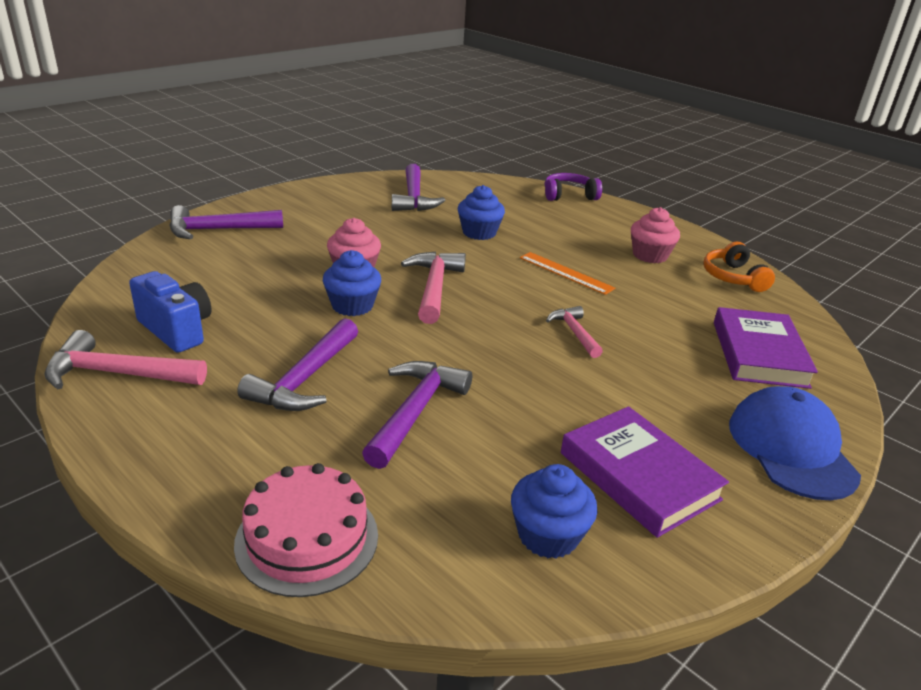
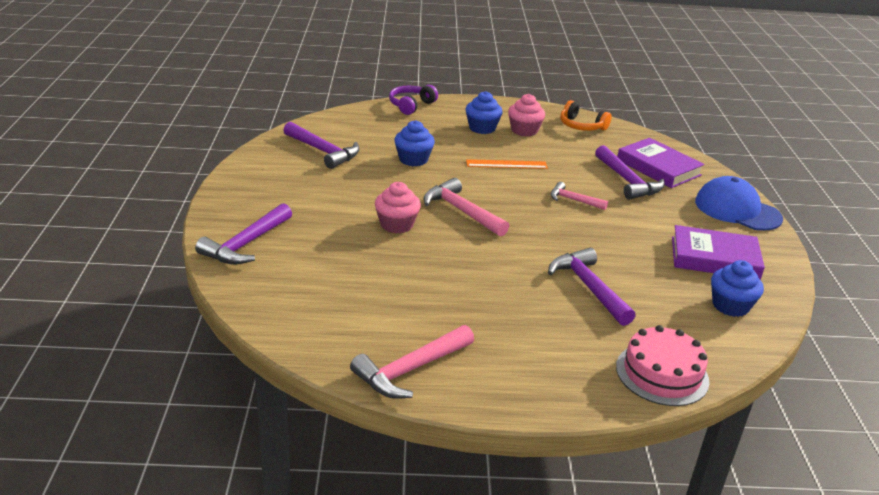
camera: 45 degrees left, 0 degrees up
blue camera [129,271,212,353] -> none
purple hammer [237,318,358,411] -> purple hammer moved to [595,145,665,200]
blue cupcake [323,250,381,316] -> blue cupcake moved to [466,91,503,134]

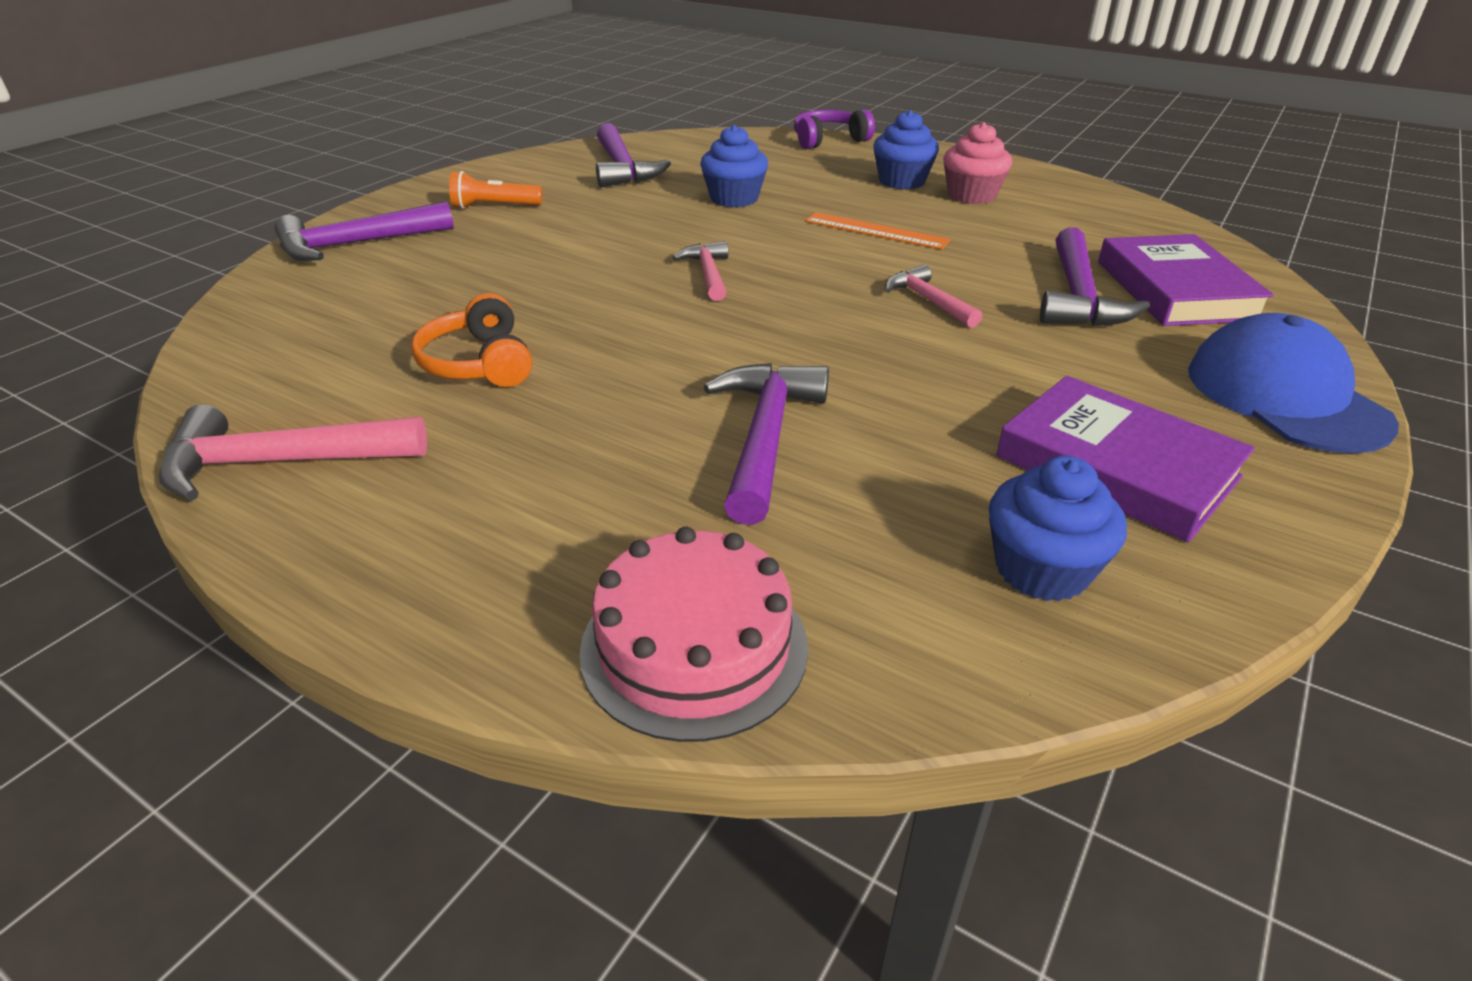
camera: 35 degrees right, 5 degrees up
pink cupcake [375,182,421,233] -> none
pink hammer [424,178,509,237] -> pink hammer [673,241,728,301], size x0.61
orange headphones [560,100,612,131] -> orange headphones moved to [411,293,532,387]
none -> orange flashlight [449,171,542,209]

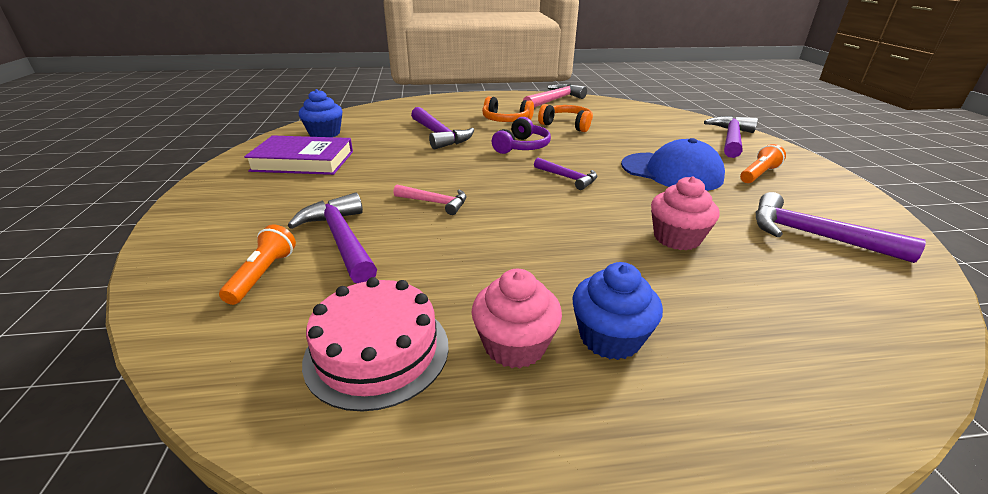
camera: 140 degrees right, 5 degrees down
pink cake [579,527,808,742] -> pink cake moved to [302,277,449,412]
pink hammer [673,241,728,301] -> purple hammer [534,157,597,190]
blue cupcake [700,125,768,208] -> pink cupcake [651,177,719,250]
purple headphones [794,109,875,149] -> purple headphones moved to [492,117,551,154]
orange ruler [805,212,951,250] -> none
purple book [1098,234,1274,326] -> orange flashlight [219,225,296,305]
blue cap [1188,313,1399,453] -> blue cap moved to [621,138,725,191]
none -> orange headphones [482,96,534,122]

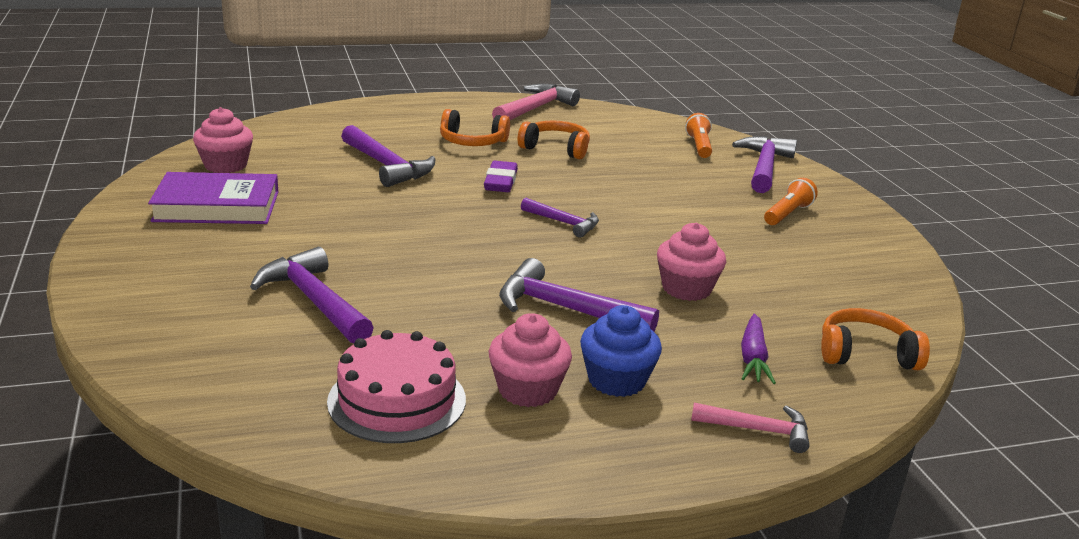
camera: 10 degrees left, 5 degrees down
orange flashlight [219,225,296,305] -> orange flashlight moved to [685,113,712,158]
blue cupcake [299,89,343,137] -> pink cupcake [193,107,253,173]
pink hammer [393,185,466,215] -> pink hammer moved to [691,402,809,453]
purple headphones [492,117,551,154] -> purple eraser [484,161,518,192]
blue cap [621,138,725,191] -> none
purple hammer [756,192,926,263] -> purple hammer moved to [499,258,659,332]
none -> purple carrot [741,314,776,384]
none -> orange headphones [821,308,930,370]

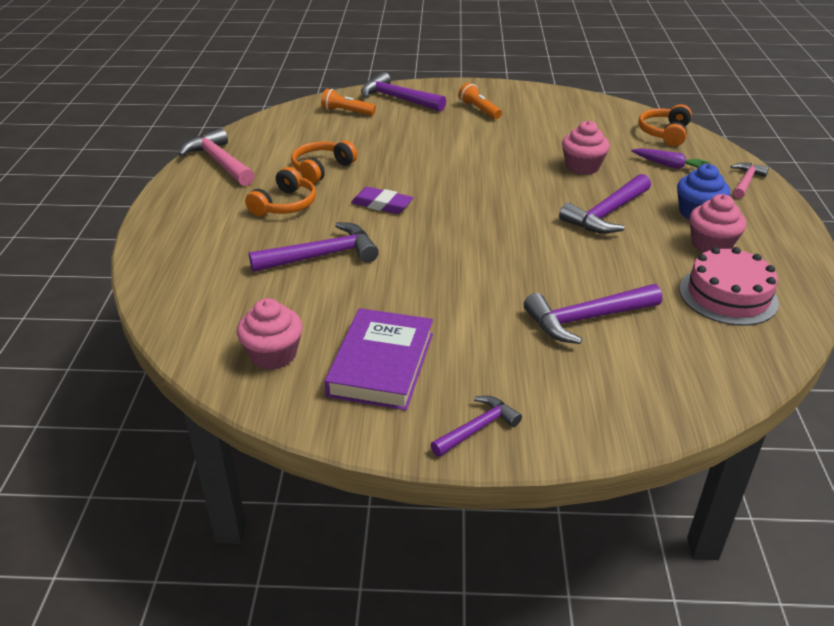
camera: 70 degrees left, 10 degrees up
purple hammer [521,198,599,238] -> purple hammer moved to [430,396,522,457]

